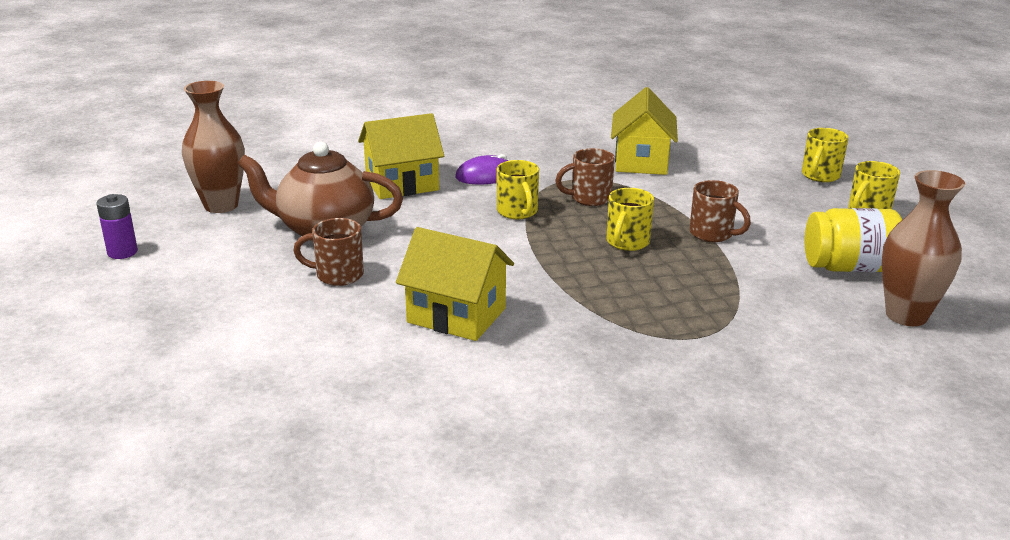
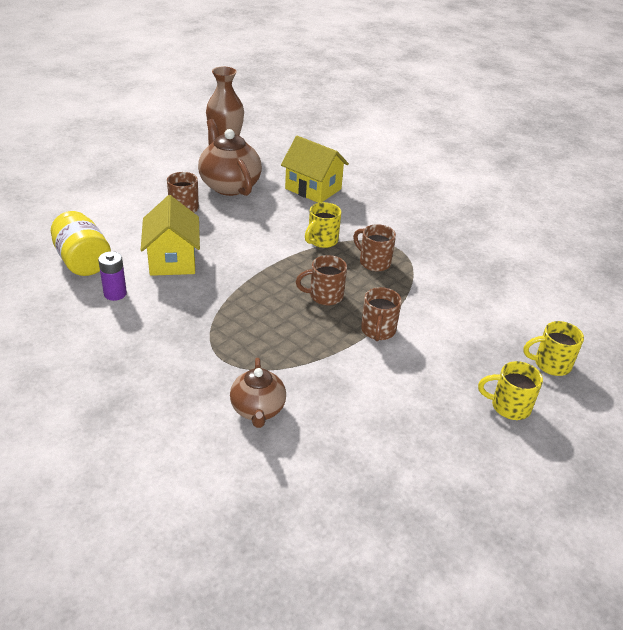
camera: 55 degrees right, 10 degrees up
purple battery [97,194,138,259] -> purple battery moved to [98,251,127,301]
purple mouse [455,154,510,184] -> none
yellow mug [607,188,654,251] -> brown mug [296,255,347,305]
yellow house [611,87,678,175] -> none
yellow jar [805,208,902,272] -> yellow jar moved to [51,211,111,276]
brown vase [882,170,965,326] -> none
none -> brown teapot [230,358,286,428]

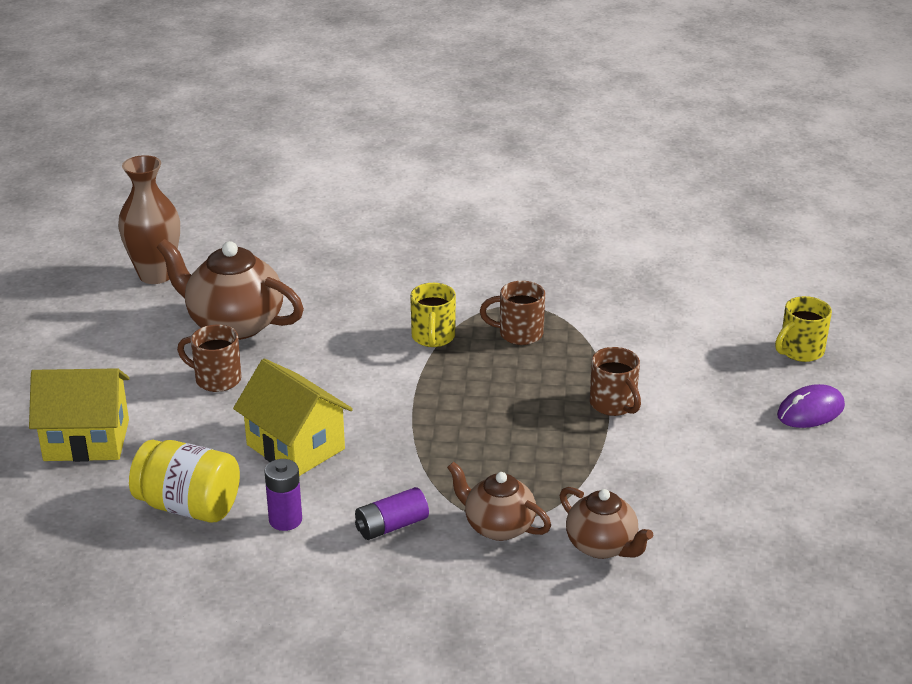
camera: 35 degrees left, 5 degrees down
yellow house [281,136,349,203] -> yellow house moved to [29,368,130,462]
brown mug [296,255,347,305] -> none
yellow mug [478,361,543,420] -> purple mouse [777,384,845,428]
none -> purple battery [355,487,429,540]
none -> brown teapot [447,462,551,541]

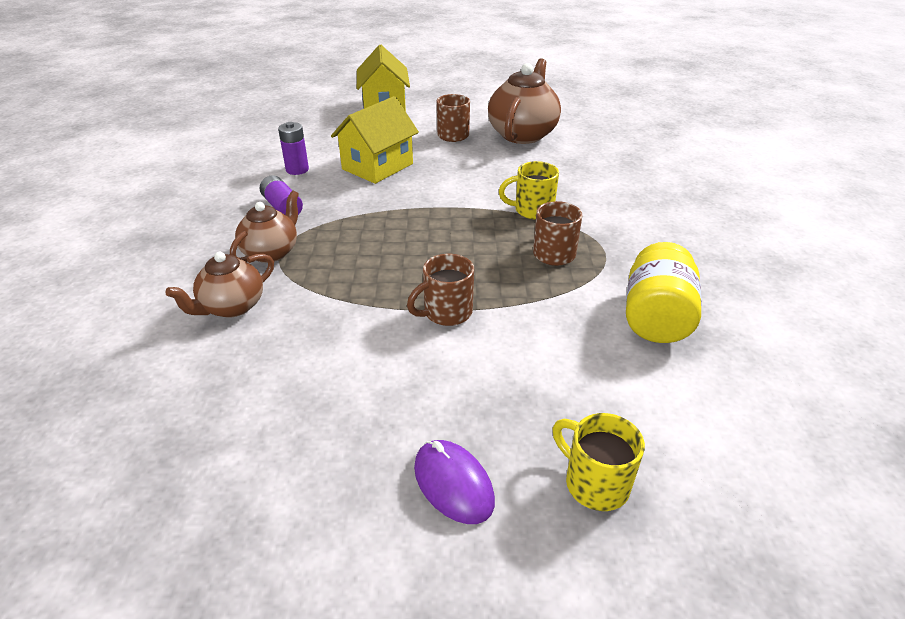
camera: 85 degrees right, 5 degrees up
brown vase [118,155,180,284] -> none
yellow jar [129,440,240,522] -> yellow jar moved to [626,242,701,343]

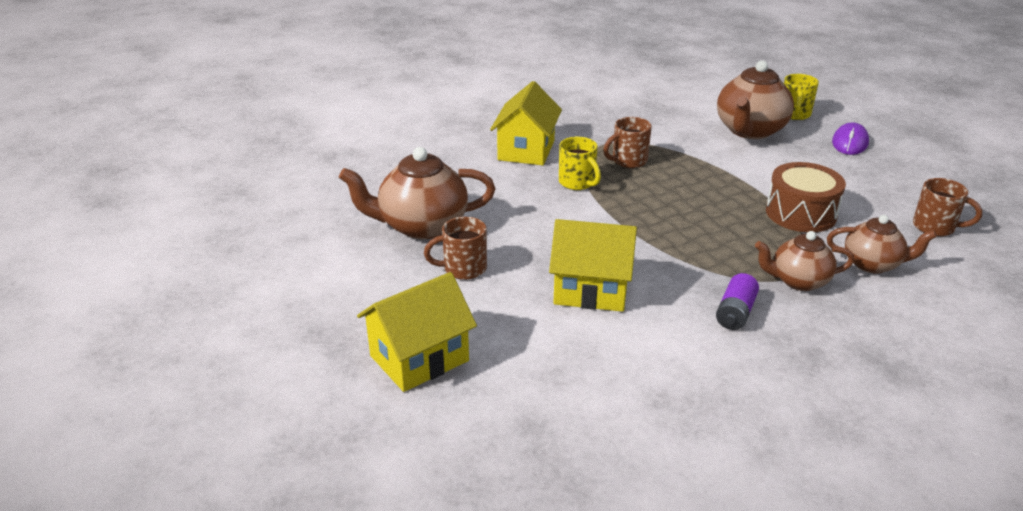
camera: 120 degrees left, 5 degrees down
purple battery [278,122,309,175] -> none
brown mug [407,254,474,326] -> brown mug moved to [913,178,982,236]
yellow jar [626,242,701,343] -> none
none -> yellow house [490,81,562,165]
none -> brown teapot [717,60,794,139]
none -> brown drum [766,162,846,232]

